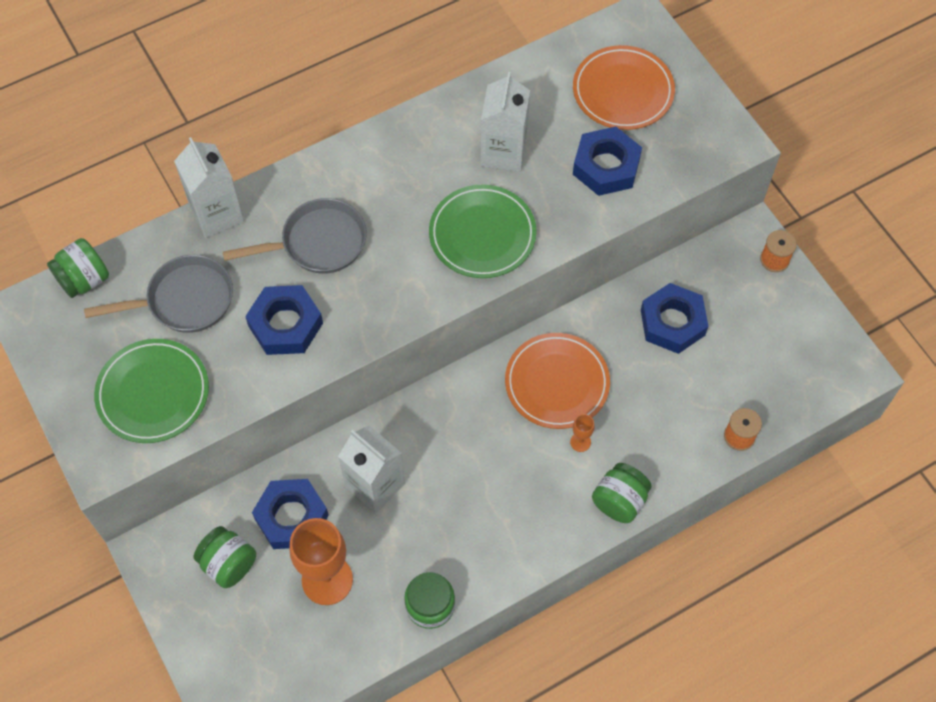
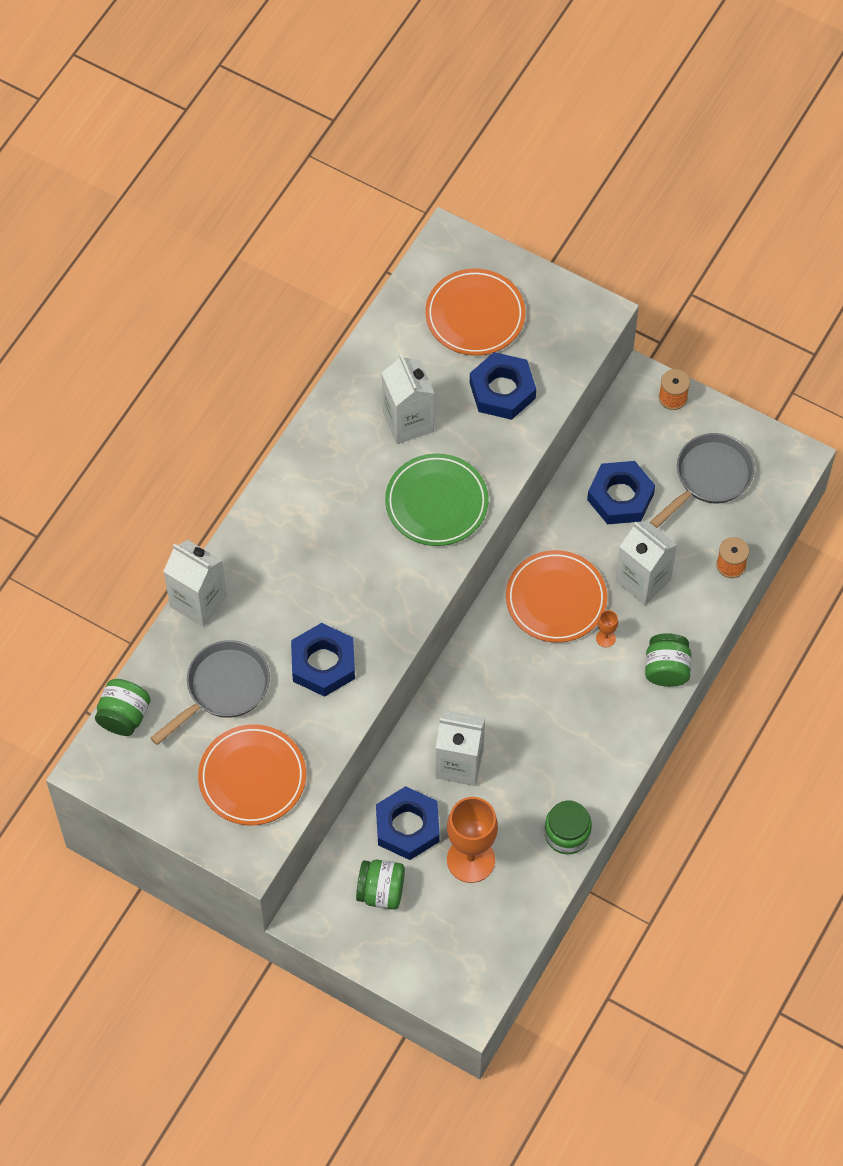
camera: 30 degrees left, 0 degrees up
green plate [94,339,209,443] -> orange plate [198,724,306,825]
grey pan [223,198,367,274] -> grey pan moved to [650,433,754,528]
none -> white carton [615,520,677,605]

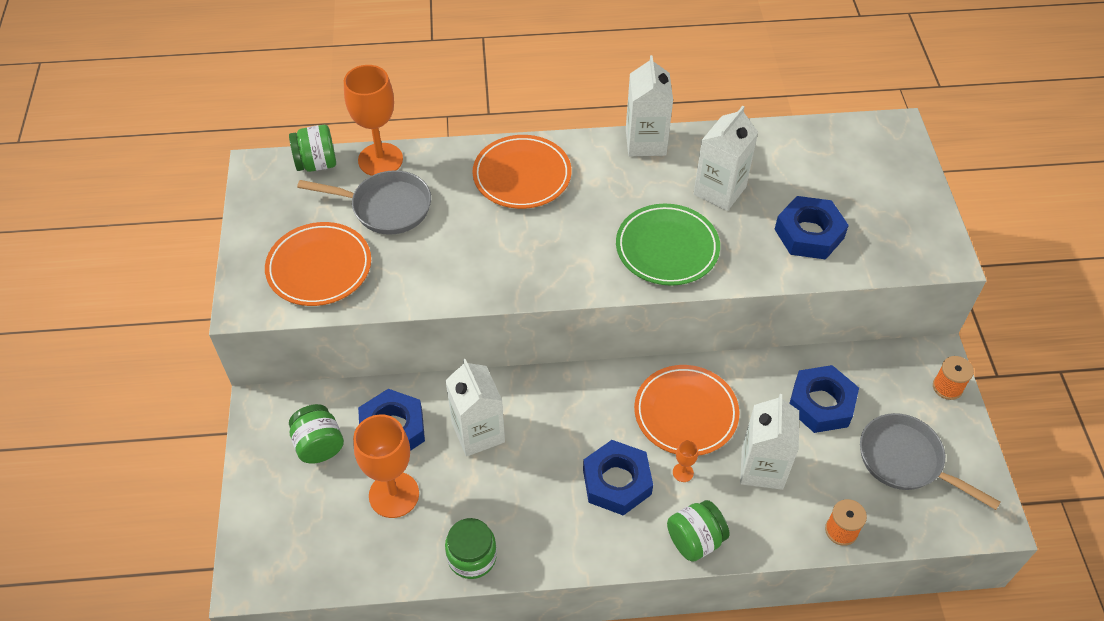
camera: 55 degrees right, 10 degrees down
white carton [163,540,227,627] -> white carton moved to [626,55,673,156]
blue nut [291,623,355,697] -> blue nut moved to [583,440,653,516]
orange plate [425,269,525,356] -> orange plate moved to [473,135,571,209]
grey pan [650,433,754,528] -> grey pan turned 150 degrees counterclockwise [860,413,1001,510]
none -> orange goblet [344,65,403,176]

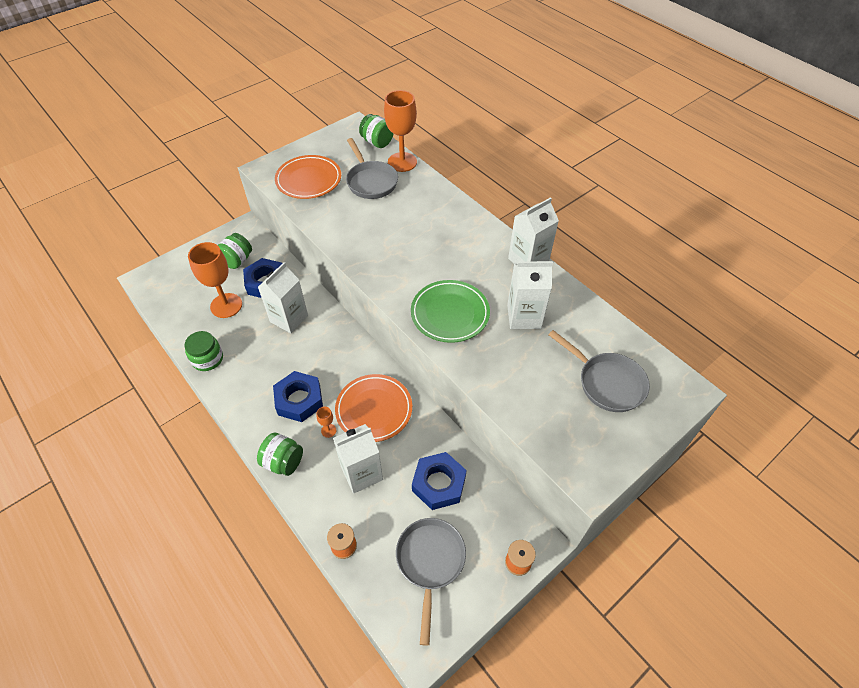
camera: 55 degrees right, 0 degrees up
orange plate [473,135,571,209] -> none
blue nut [775,196,849,259] -> none
none -> grey pan [548,330,650,412]

